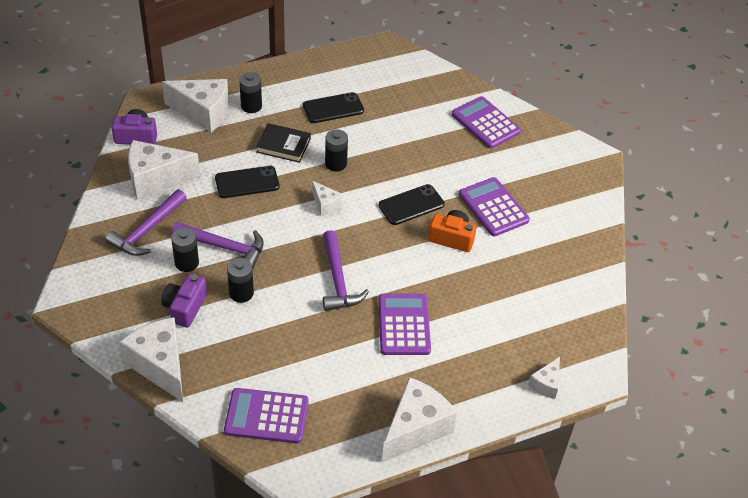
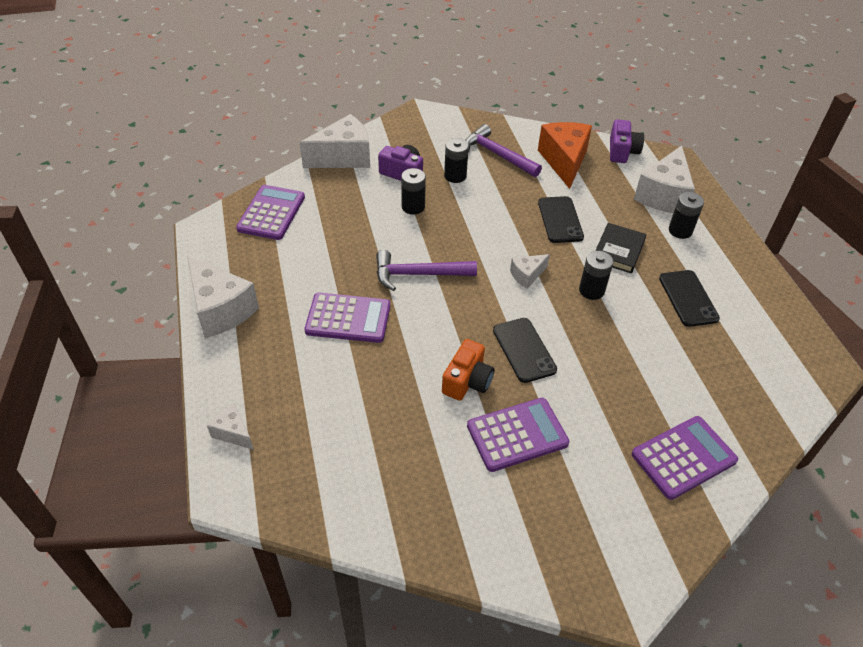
camera: 100 degrees right, 0 degrees up
white cheese [128,140,200,199] -> orange cheese [538,122,592,189]
purple hammer [172,222,264,269] -> none

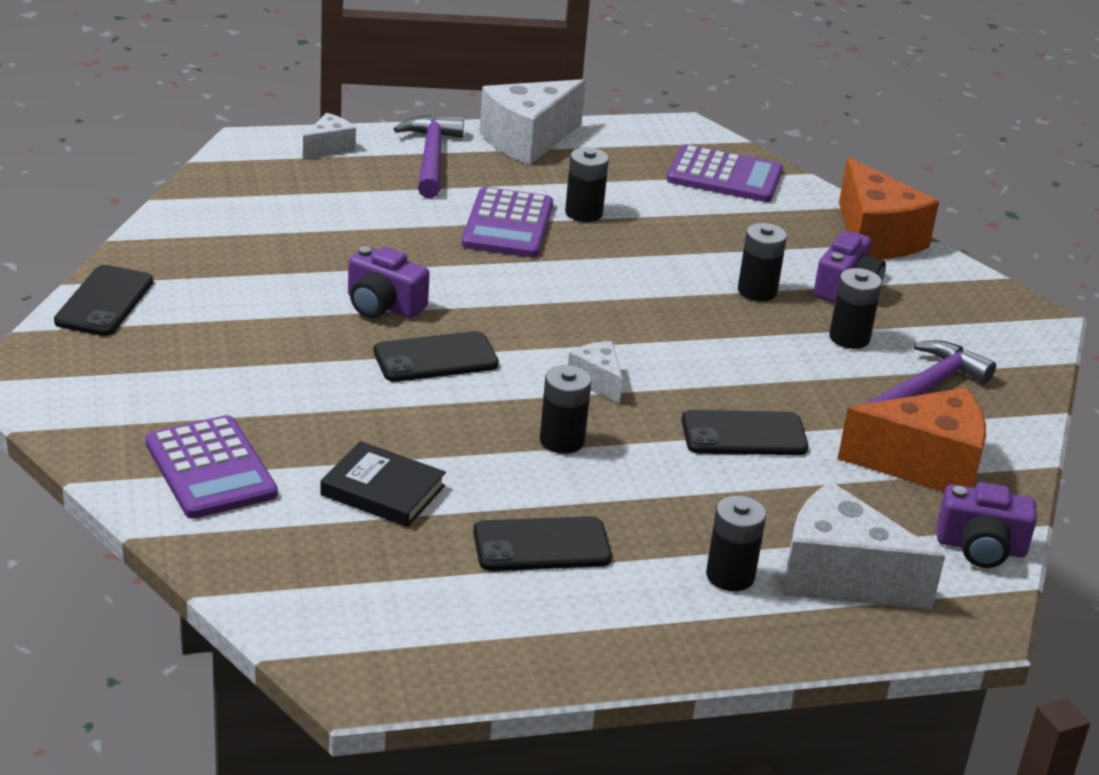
camera: 90 degrees right, 15 degrees down
white cheese [300,114,370,168] -> orange cheese [839,157,939,259]
purple hammer [376,250,477,291] -> purple hammer moved to [394,115,464,198]
orange camera [442,339,495,401] -> purple camera [348,246,430,318]
purple calculator [467,398,569,472] -> none
black book [595,223,646,273] -> black book moved to [320,441,446,527]
none -> black phone [54,265,153,336]
none -> black battery [565,147,609,222]

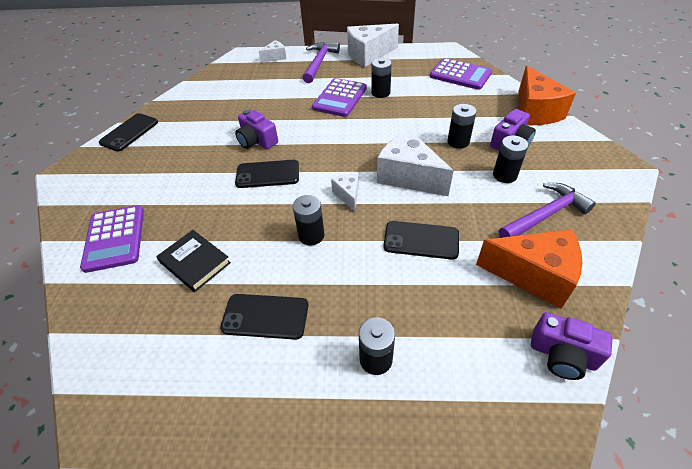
camera: 20 degrees right, 15 degrees up
white cheese [783,482,945,609] -> white cheese moved to [377,130,454,196]

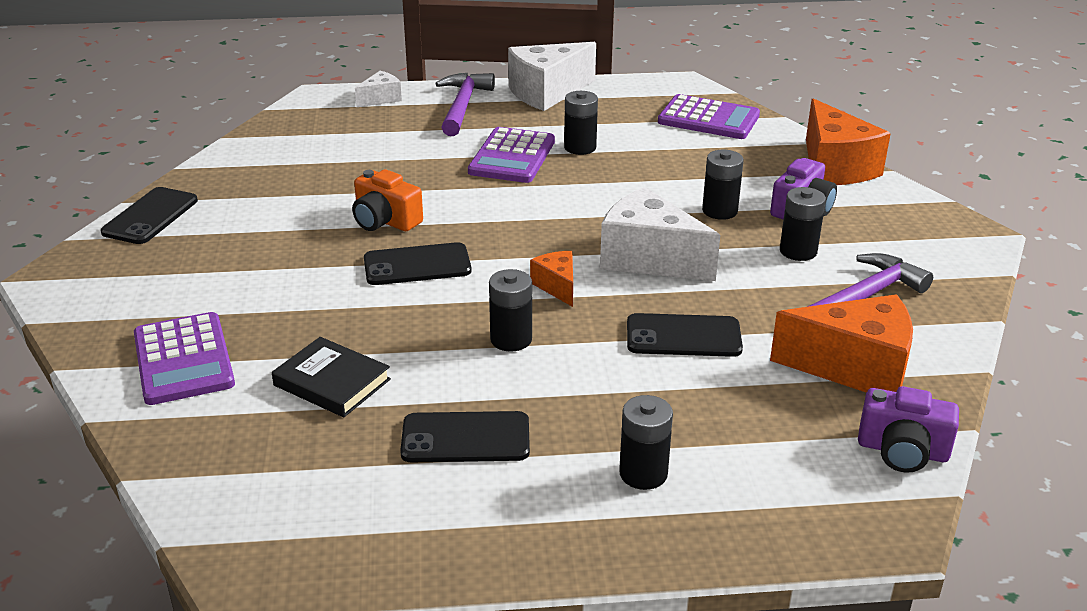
camera: 10 degrees left, 15 degrees down
purple camera [235,110,278,149] -> orange camera [352,169,423,231]
white cheese [331,173,359,212] -> orange cheese [530,251,573,307]

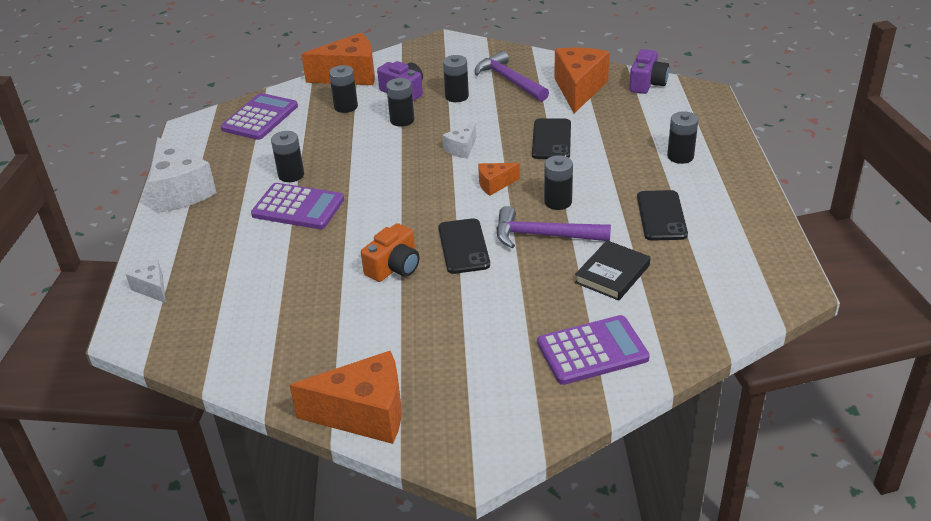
camera: 85 degrees left, 5 degrees up
black phone [101,187,198,244] -> orange cheese [289,351,402,444]
purple hammer [435,73,495,136] -> purple hammer moved to [496,206,611,248]
white cheese [600,187,720,281] -> white cheese [443,122,477,159], size x0.51
none -> black battery [329,65,358,113]

